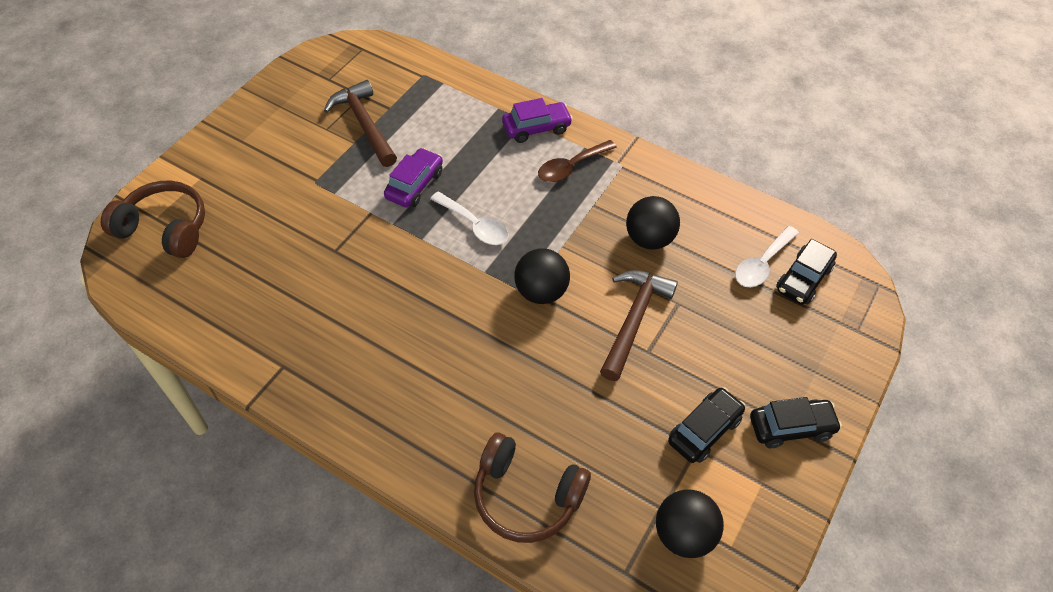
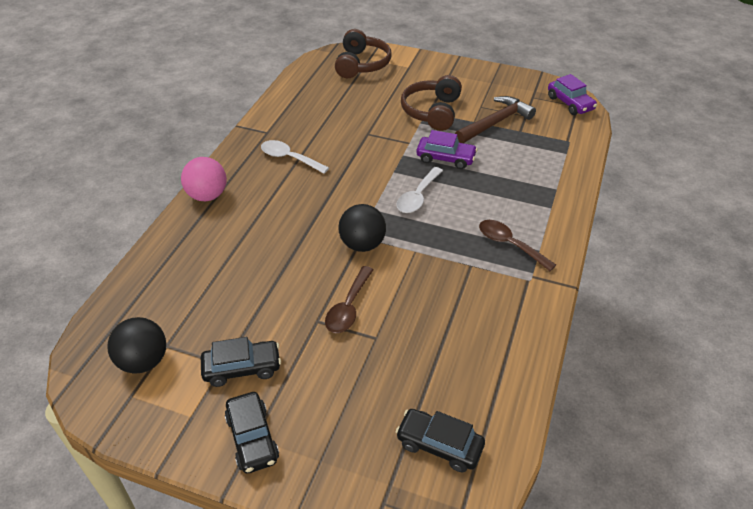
camera: 80 degrees right, 10 degrees down
brown headphones [474,433,591,543] -> brown headphones moved to [401,75,462,131]
purple car [502,98,573,143] -> purple car moved to [548,74,597,115]
brown hammer [600,270,678,381] -> brown spoon [325,266,374,333]
black ball [626,196,680,250] -> none
black car [668,387,745,463] -> black car turned 45 degrees counterclockwise [201,337,281,387]
white spoon [735,226,799,288] -> white spoon moved to [261,140,329,174]
none -> pink ball [181,157,227,201]

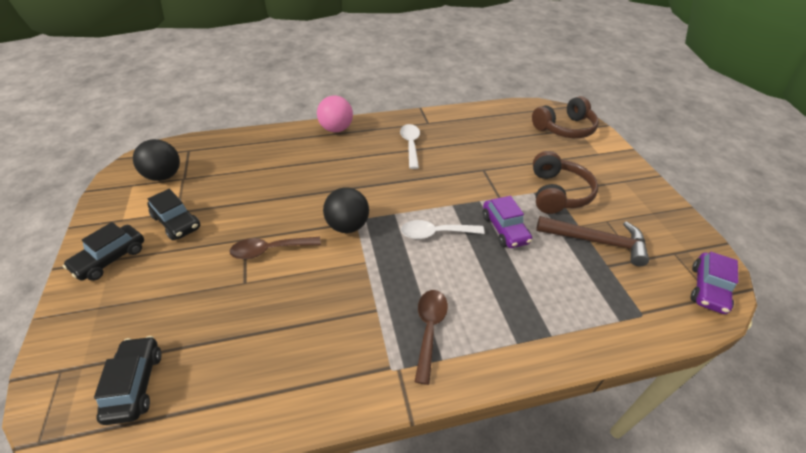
camera: 55 degrees right, 0 degrees up
brown headphones [401,75,462,131] -> brown headphones turned 120 degrees clockwise [533,151,598,214]

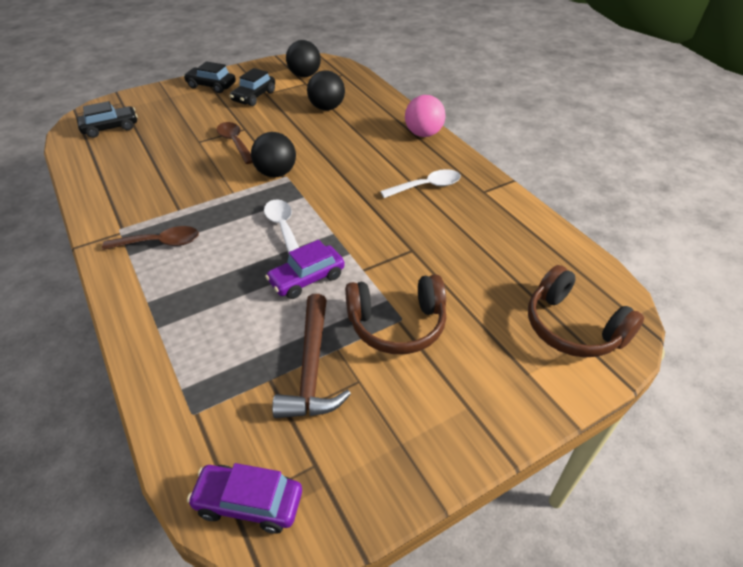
camera: 75 degrees right, 0 degrees up
none -> black ball [307,70,345,110]

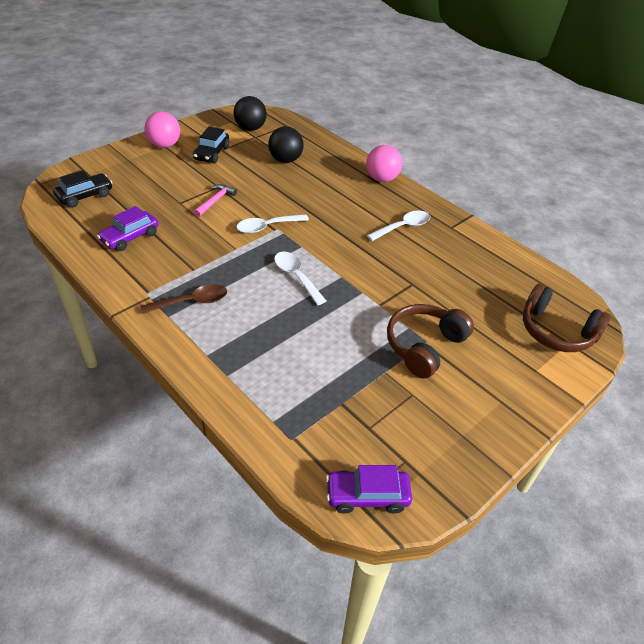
camera: 15 degrees left, 0 degrees up
black car [183,61,236,93] -> pink ball [144,111,180,148]
brown spoon [217,122,253,164] -> pink hammer [194,184,237,217]
black ball [251,132,296,178] -> white spoon [236,214,309,233]
purple car [265,240,345,299] -> purple car moved to [97,206,158,251]
brown hammer [272,294,351,418] -> none
brown headphones [345,274,446,354] -> brown headphones turned 150 degrees clockwise [387,304,474,378]

